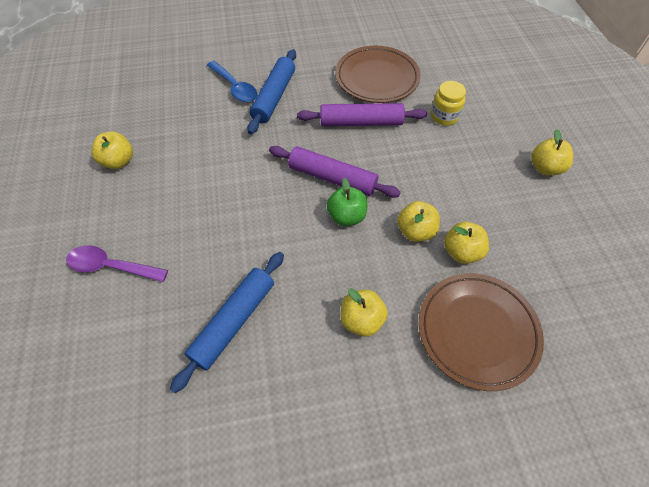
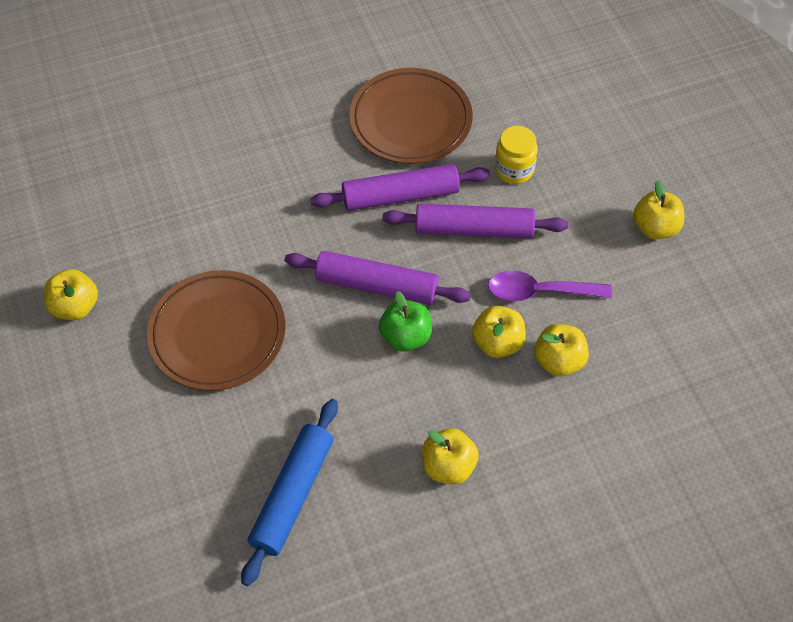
camera: 10 degrees left, 0 degrees up
purple spoon [66,245,168,282] -> purple spoon moved to [488,270,612,302]
blue spoon [207,61,257,102] -> none
blue rolling pin [247,49,296,134] -> none
brown plate [419,273,544,391] -> brown plate moved to [147,270,285,391]
none -> purple rolling pin [382,204,568,239]

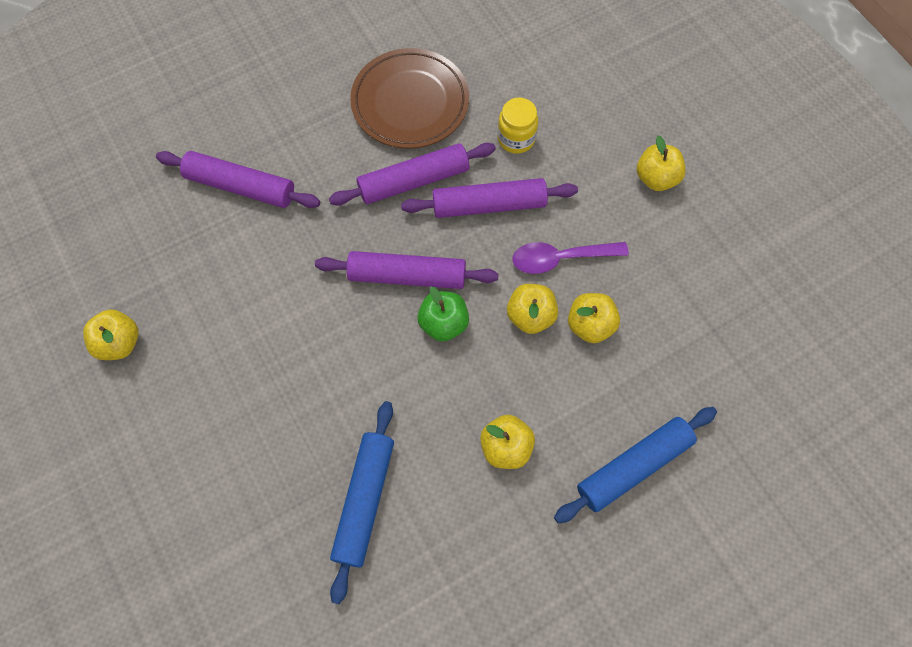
camera: 10 degrees left, 10 degrees up
brown plate [147,270,285,391] -> none
none -> purple rolling pin [156,151,320,208]
none -> blue rolling pin [554,407,717,523]

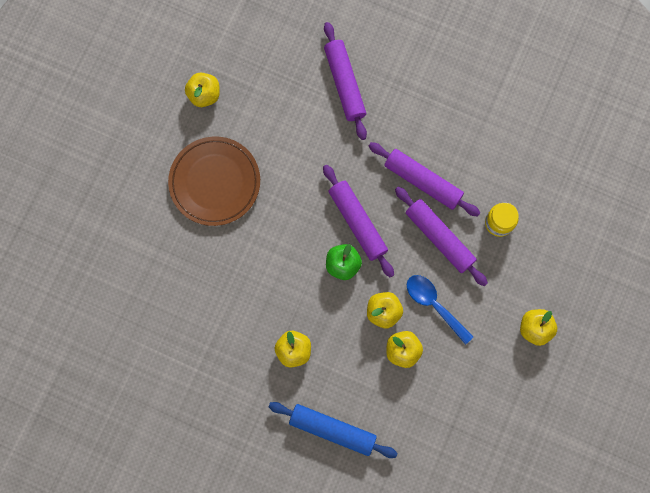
camera: 55 degrees right, 10 degrees up
blue rolling pin [330,401,394,604] -> none
brown plate [350,48,469,149] -> brown plate moved to [168,136,260,226]
purple spoon [512,242,629,274] -> blue spoon [407,275,473,345]

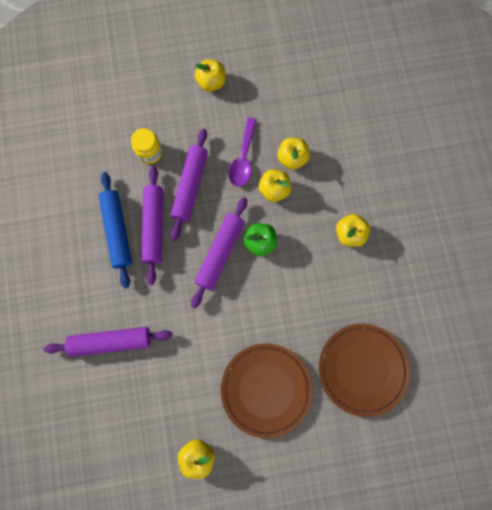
camera: 125 degrees left, 0 degrees up
blue rolling pin [269,402,398,458] -> blue rolling pin moved to [99,172,132,288]
purple rolling pin [324,22,367,140] -> purple rolling pin turned 45 degrees clockwise [44,327,172,357]
blue spoon [407,275,473,345] -> purple spoon [229,117,257,186]
none -> brown plate [319,324,410,417]

